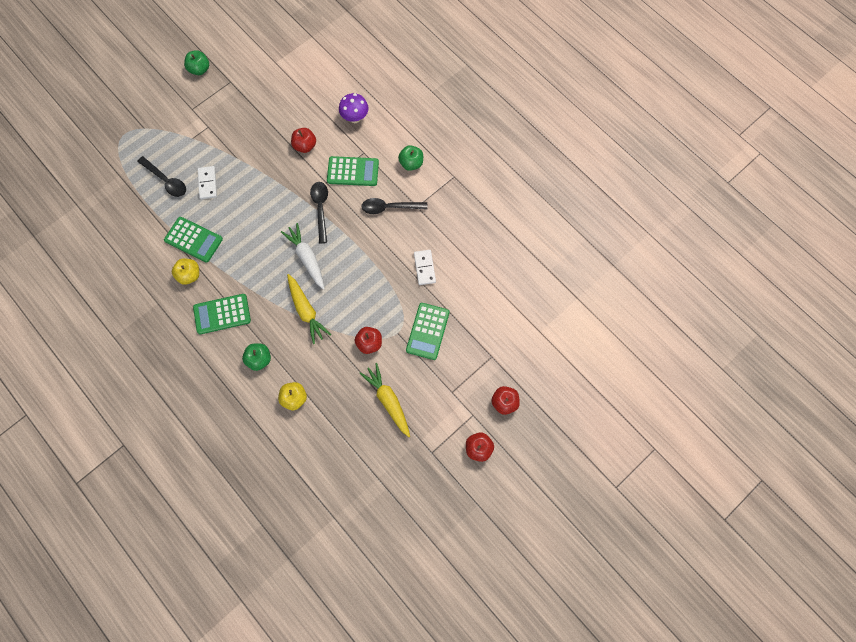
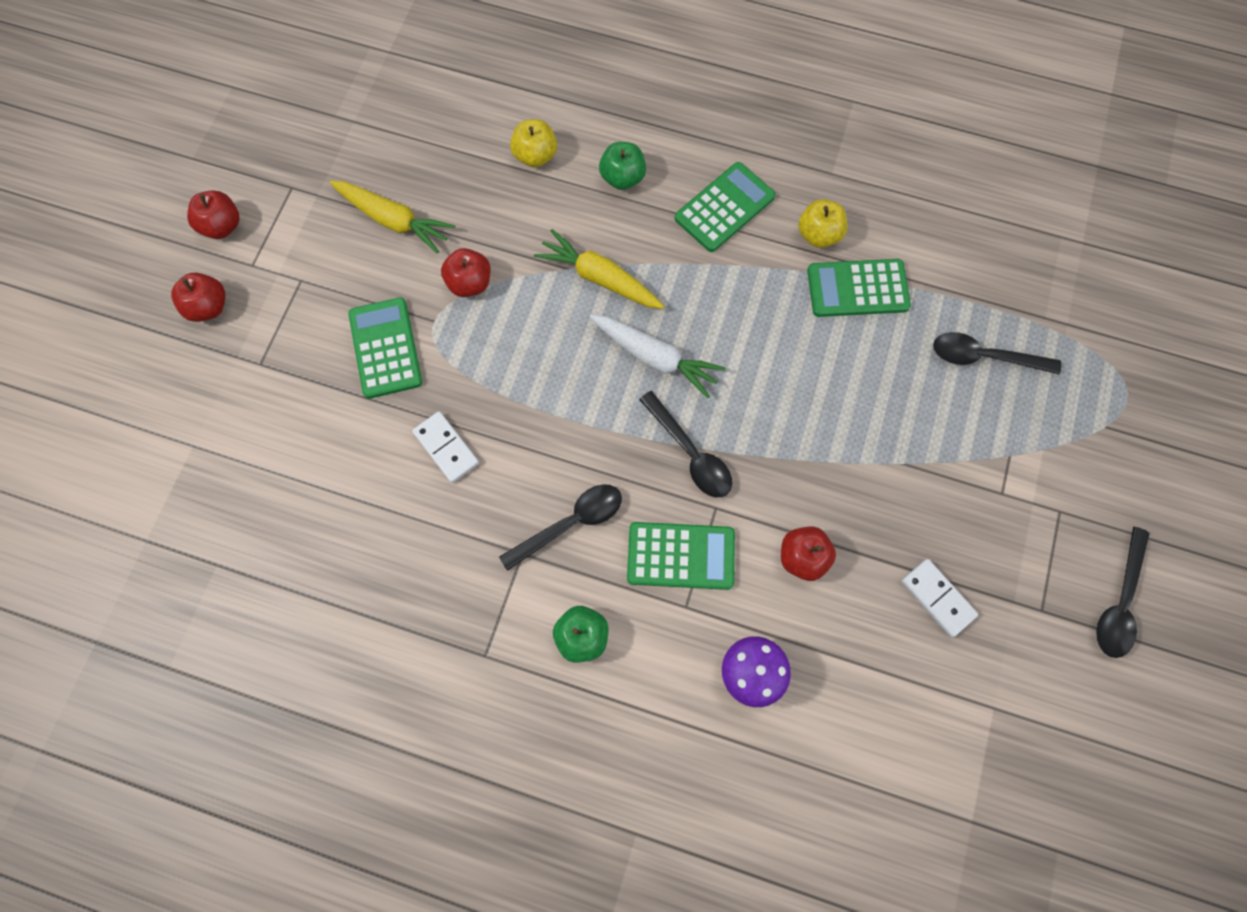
camera: 150 degrees right, 0 degrees up
green apple [184,50,209,75] -> black spoon [1096,527,1150,658]
white domino [198,166,217,199] -> white domino moved to [901,559,978,637]
green calculator [327,156,379,186] -> green calculator turned 150 degrees counterclockwise [627,522,735,590]

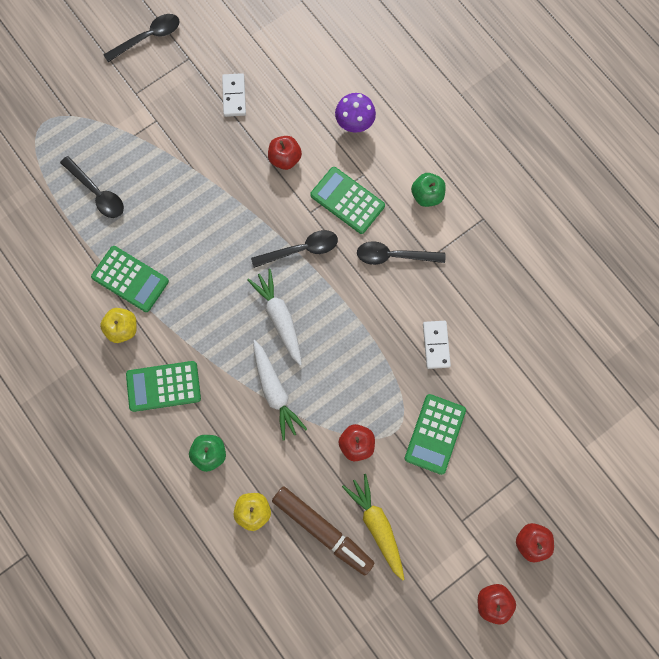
camera: 145 degrees left, 5 degrees up
yellow carrot [534,229,665,309] -> white carrot [253,340,307,441]
black spoon [639,391,732,497] -> black spoon turned 75 degrees clockwise [251,230,338,268]
none -> brown marker [272,486,374,576]

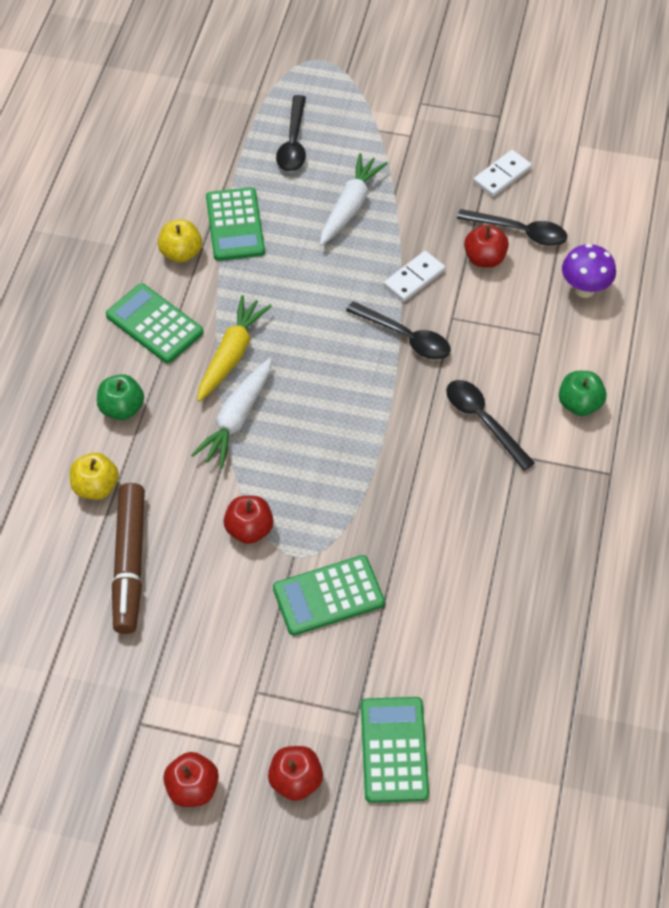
camera: 50 degrees right, 20 degrees down
black spoon [103,14,180,62] -> black spoon moved to [457,209,567,246]
white carrot [247,269,302,365] -> white carrot moved to [320,153,388,246]
green calculator [310,167,385,234] -> green calculator moved to [361,697,429,803]
yellow carrot [342,474,404,581] -> yellow carrot moved to [197,295,272,402]
white domino [423,321,451,369] -> white domino moved to [384,251,445,302]

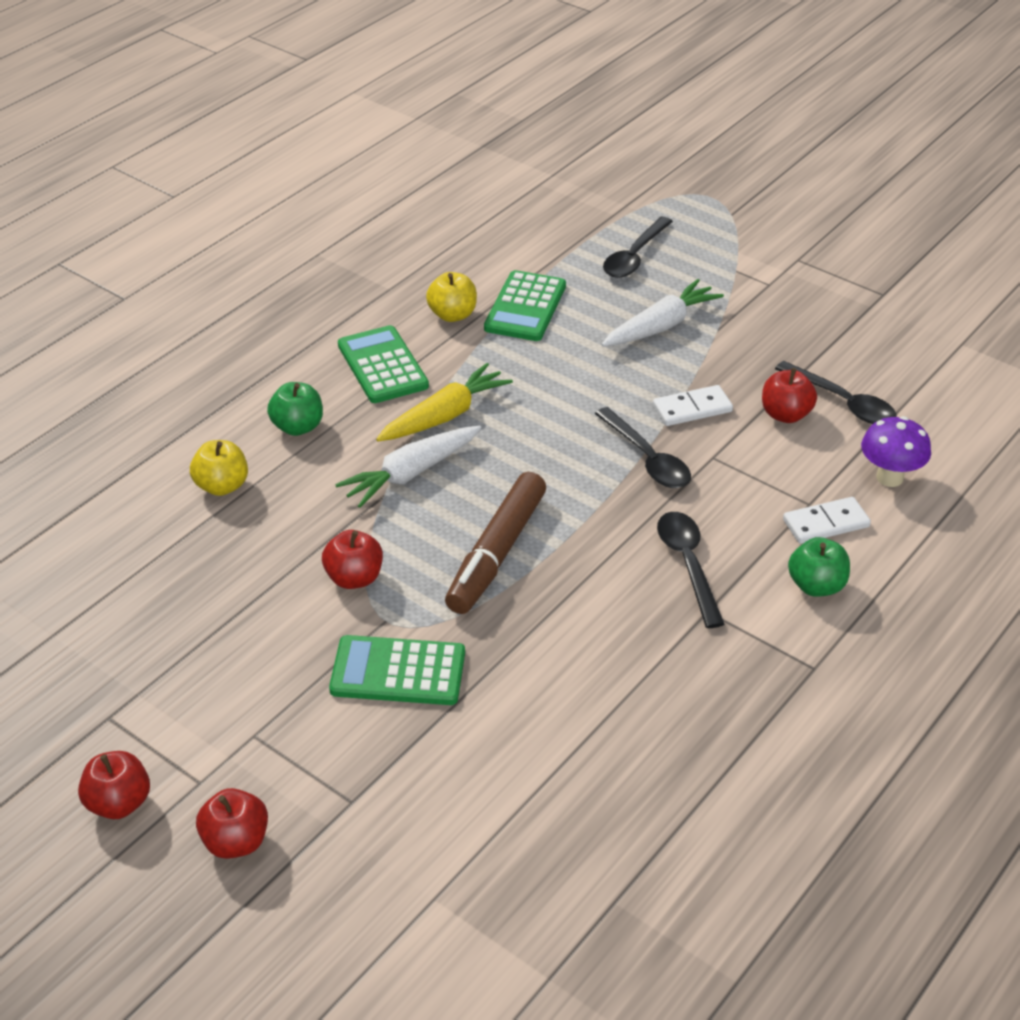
camera: 25 degrees right, 15 degrees down
brown marker [112,483,145,634] -> brown marker moved to [445,472,546,614]
green calculator [361,697,429,803] -> none
white domino [473,150,532,197] -> white domino moved to [783,497,871,544]

